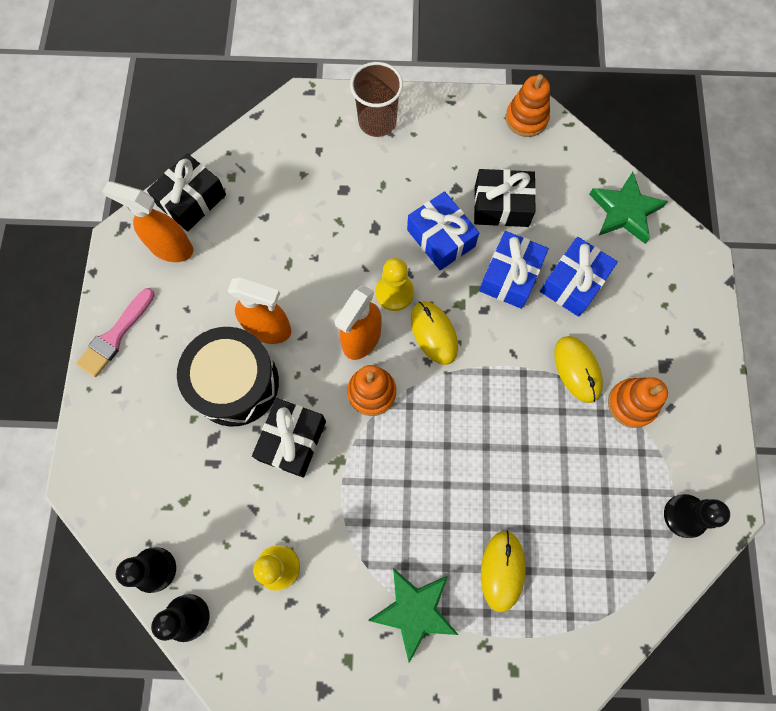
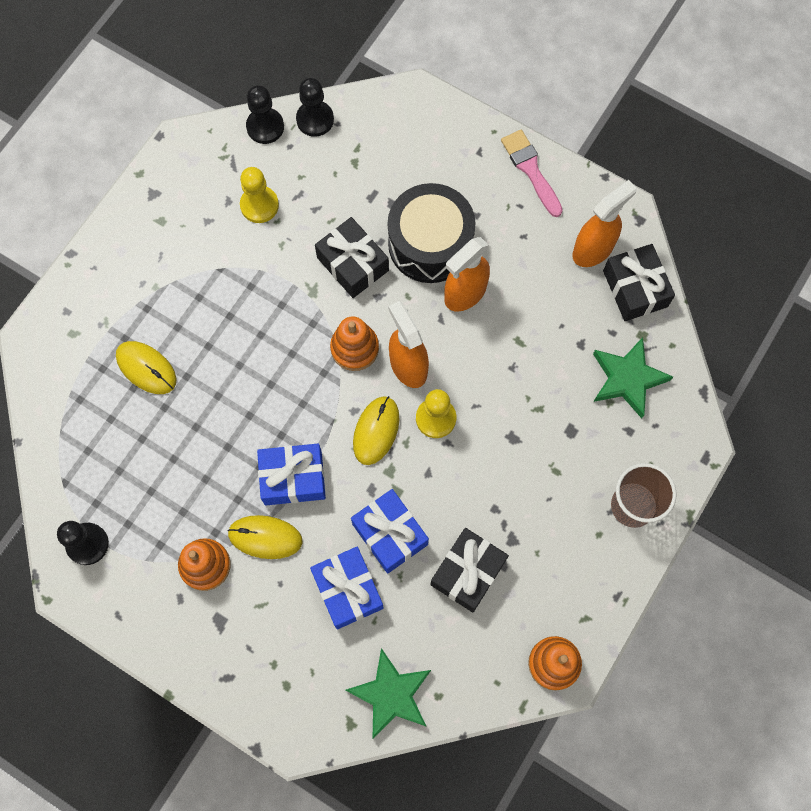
camera: 120 degrees right, 0 degrees up
green star [368,568,458,663] -> green star moved to [593,337,673,418]
blue gift [407,191,479,270] -> blue gift moved to [257,444,326,505]
yellow mouse [411,301,458,365] -> yellow mouse turned 75 degrees counterclockwise [353,396,399,465]

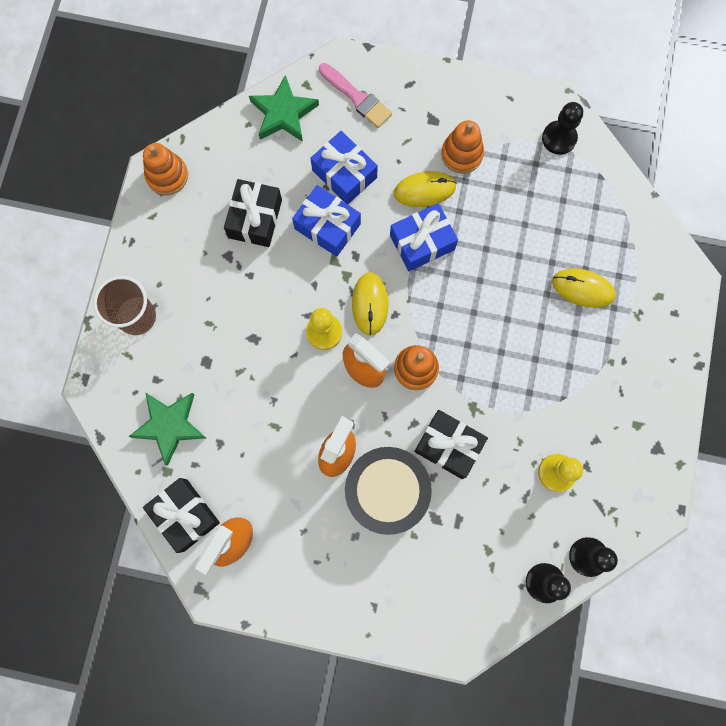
camera: 160 degrees right, 5 degrees up
pink brush [501,130,563,217] -> pink brush moved to [319,63,392,128]

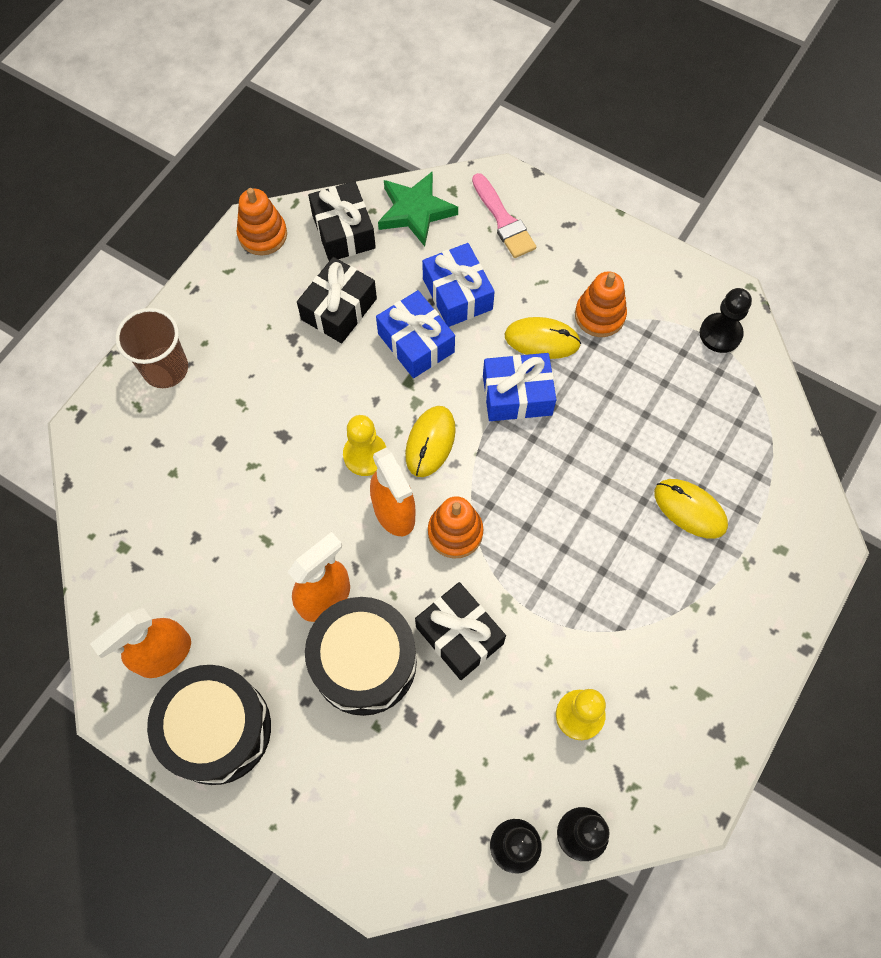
camera: 20 degrees right, 10 degrees down
green star [128,392,206,465] -> none
black gift [143,478,220,553] -> black gift moved to [308,181,376,261]
none -> black drum [147,665,271,785]

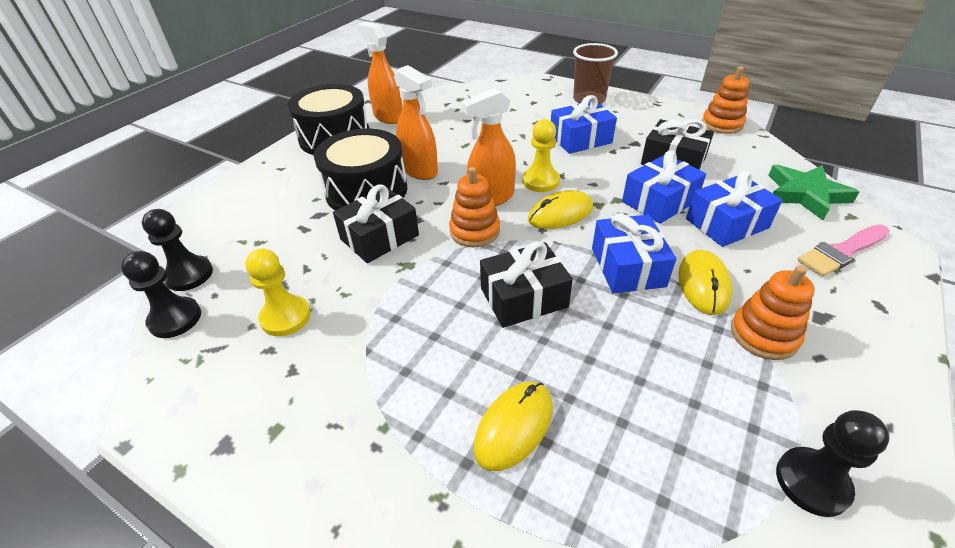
camera: 90 degrees right, 25 degrees down
black gift [308,181,376,261] -> black gift moved to [480,241,573,328]
yellow mouse [405,406,456,477] -> yellow mouse turned 45 degrees counterclockwise [528,190,593,229]
none -> blue gift [551,95,617,154]

